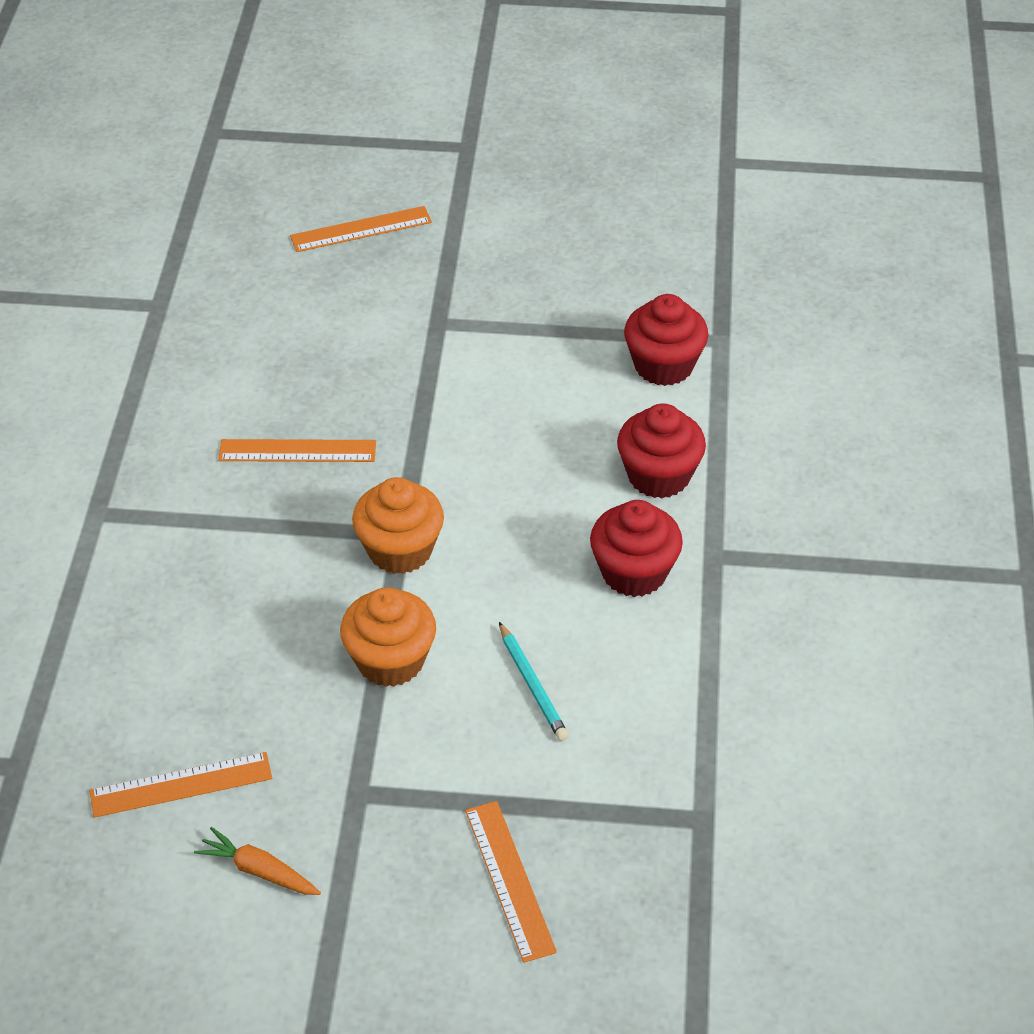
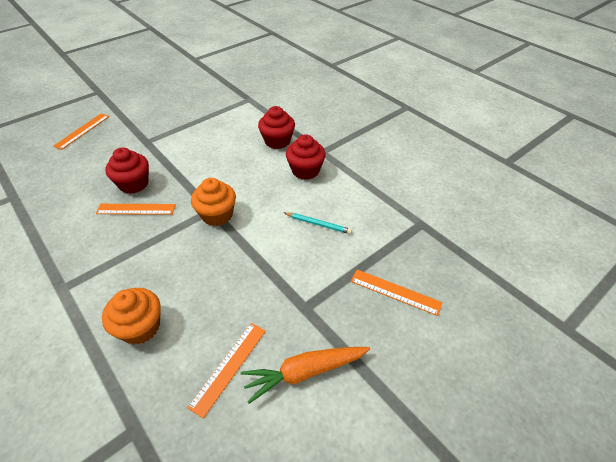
camera: 45 degrees left, 0 degrees up
orange carrot [194,827,321,895] -> orange carrot [241,347,370,404], size x1.67
orange ruler [218,439,376,462] -> orange ruler turned 45 degrees clockwise [96,204,176,215]
orange cupcake [340,587,436,687] -> orange cupcake moved to [102,288,161,345]
red cupcake [624,294,709,386] -> red cupcake moved to [105,147,149,194]

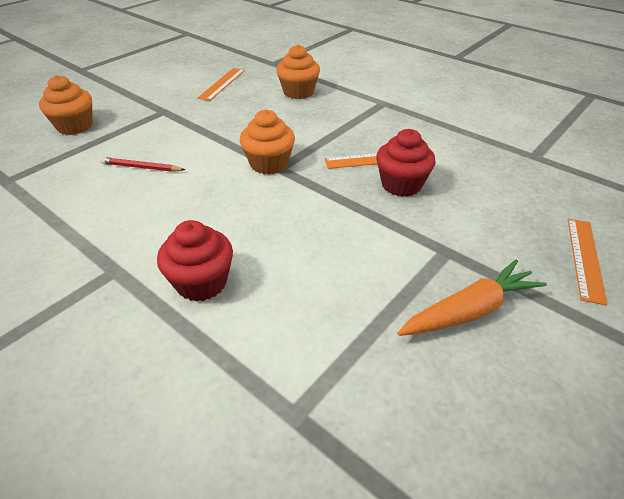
camera: 170 degrees right, 5 degrees down
orange carrot [241,347,370,404] -> orange carrot moved to [397,259,547,336]
turquoise pencil [284,212,352,234] -> red pencil [100,157,185,172]
red cupcake [286,134,326,180] -> none
orange ruler [351,270,443,316] -> orange cupcake [39,75,93,135]

